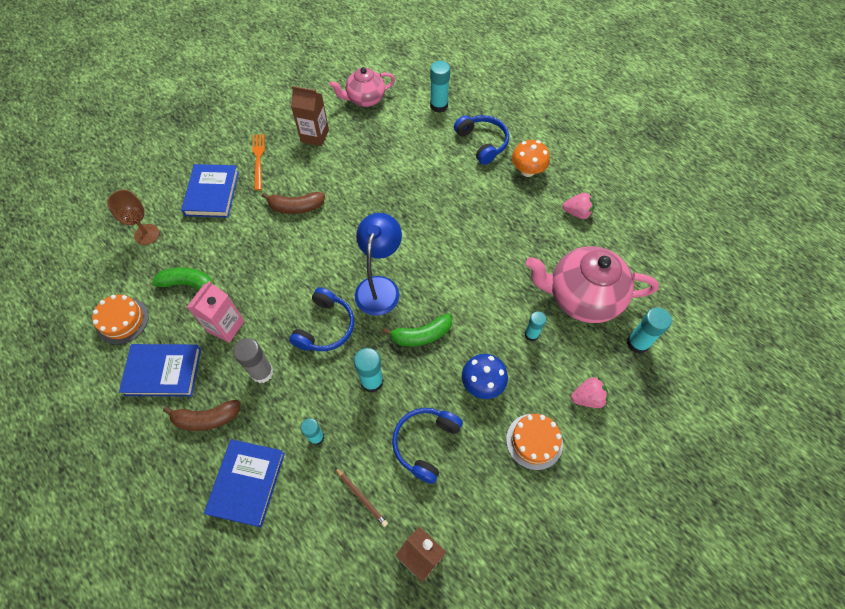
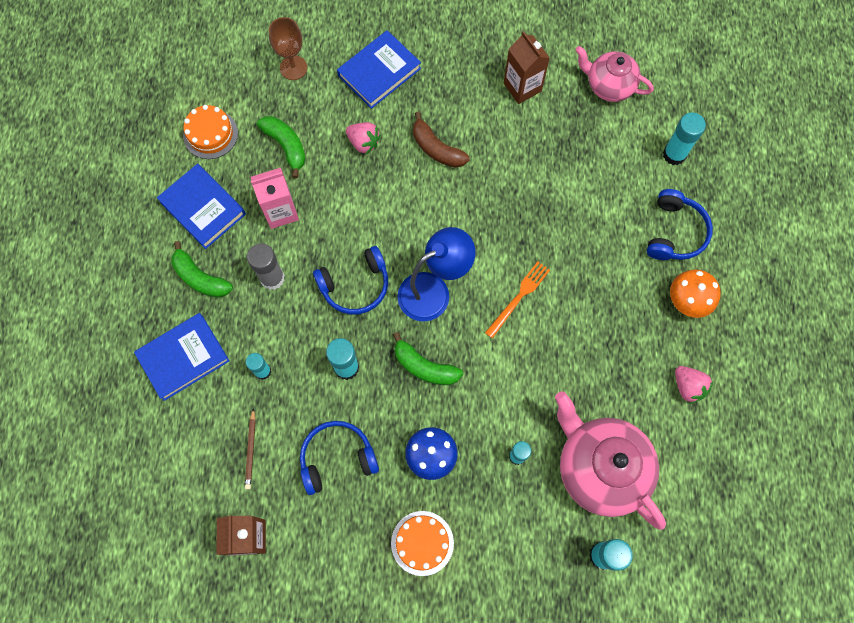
camera: 45 degrees right, 10 degrees up
brown banana [163,400,240,431] -> green banana [171,241,233,298]
orange fork [253,134,265,191] -> orange fork moved to [485,261,550,339]
pink strawberry [571,377,608,408] -> pink strawberry moved to [346,122,381,154]

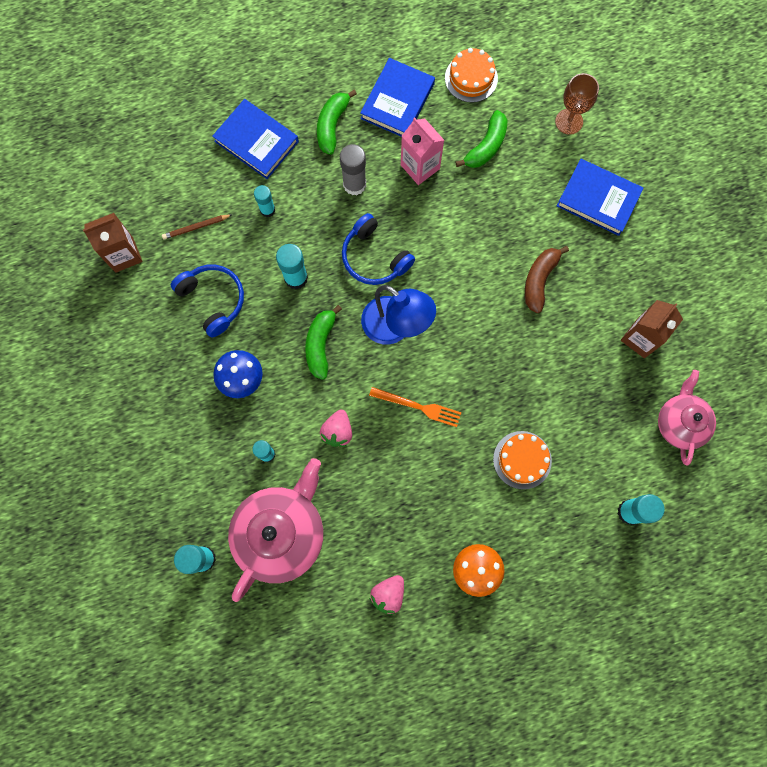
camera: 70 degrees right, 5 degrees up
pink strawberry [346,122,381,154] -> pink strawberry moved to [320,410,352,447]
orange cake [391,511,454,576] -> orange cake moved to [493,431,552,489]
blue headphones [647,189,713,260] -> none

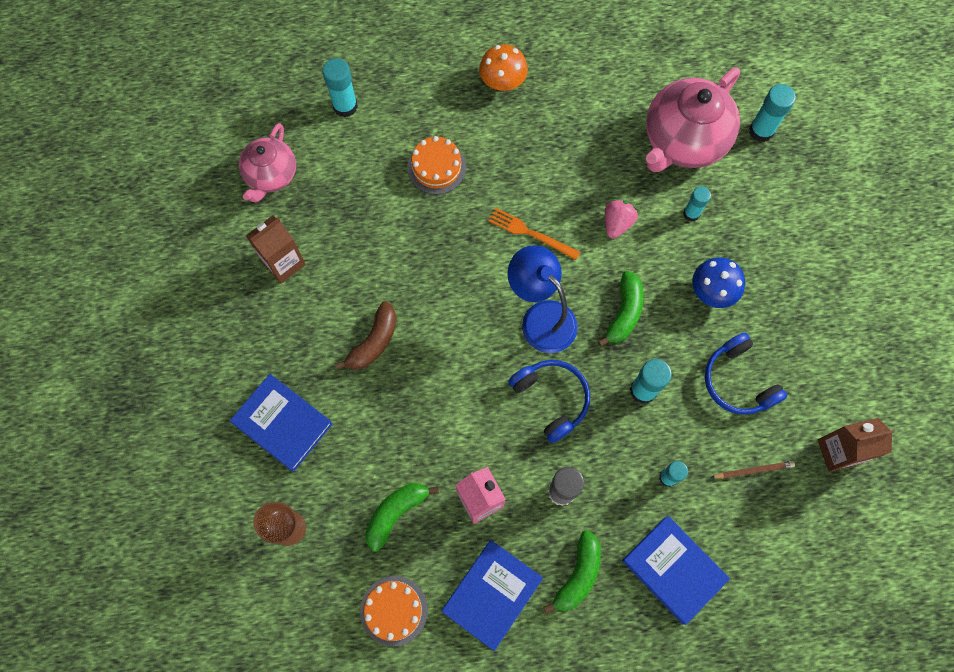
camera: 170 degrees left, 5 degrees down
pink strawberry [369,575,404,615] -> none

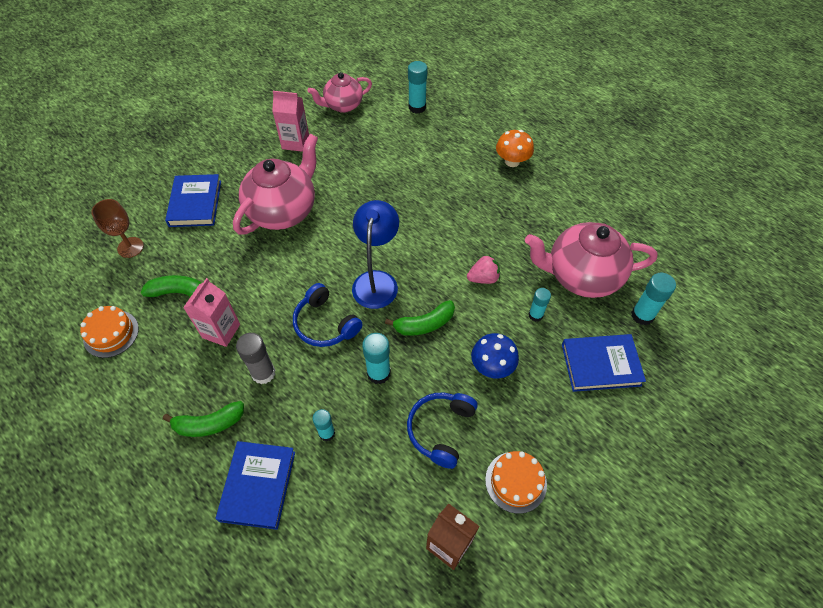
camera: 50 degrees right, 15 degrees down
brown carton [246,215,306,284] -> pink carton [272,91,309,152]
brown banana [335,301,396,370] -> pink teapot [233,134,318,234]
orange cake [408,136,466,195] -> orange cake moved to [485,451,547,514]
blue book [441,540,543,651] -> blue book moved to [562,334,646,392]
orange fork [488,208,580,260] -> none
blue headphones [508,360,590,443] -> blue headphones turned 120 degrees clockwise [293,283,363,347]
brown pencil [710,461,795,479] -> none

